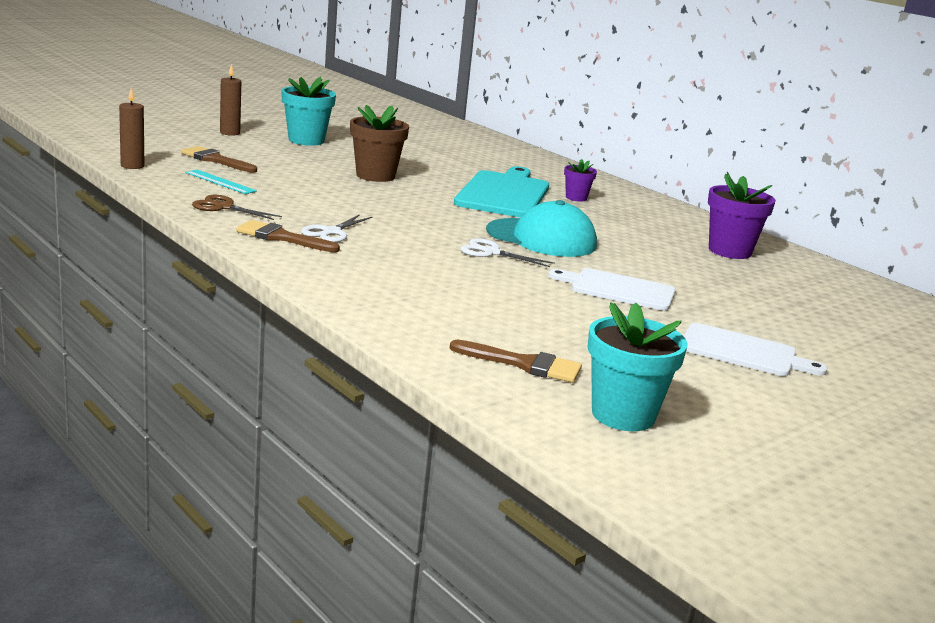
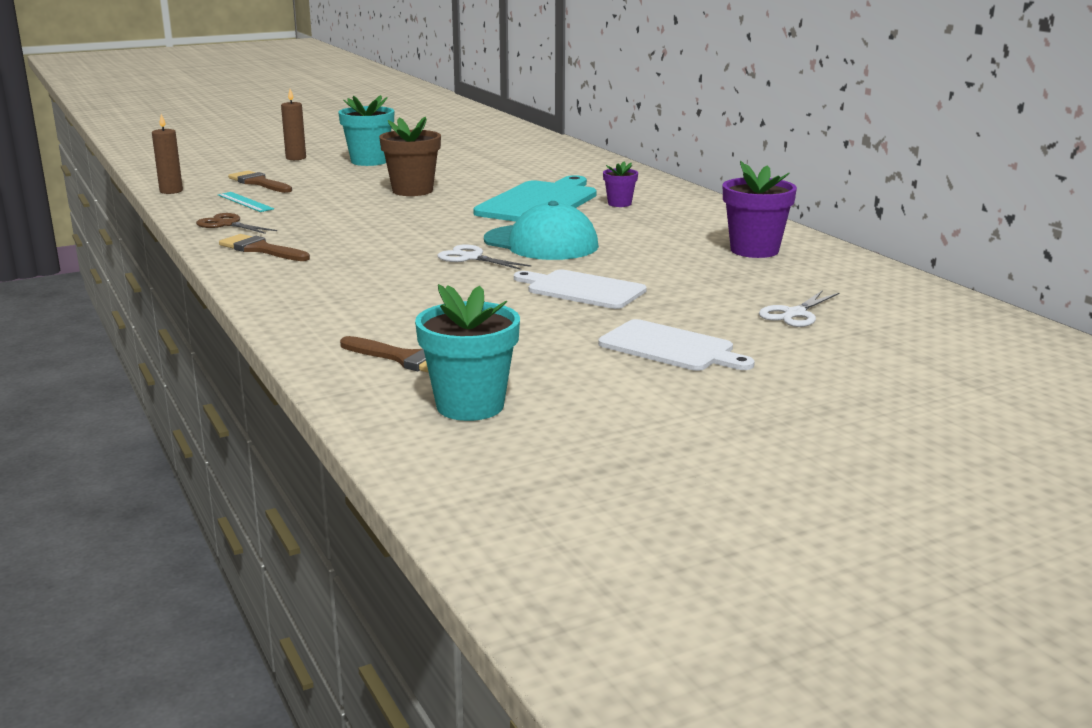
camera: 15 degrees right, 0 degrees up
white scissors [301,214,372,243] -> white scissors moved to [759,290,839,327]

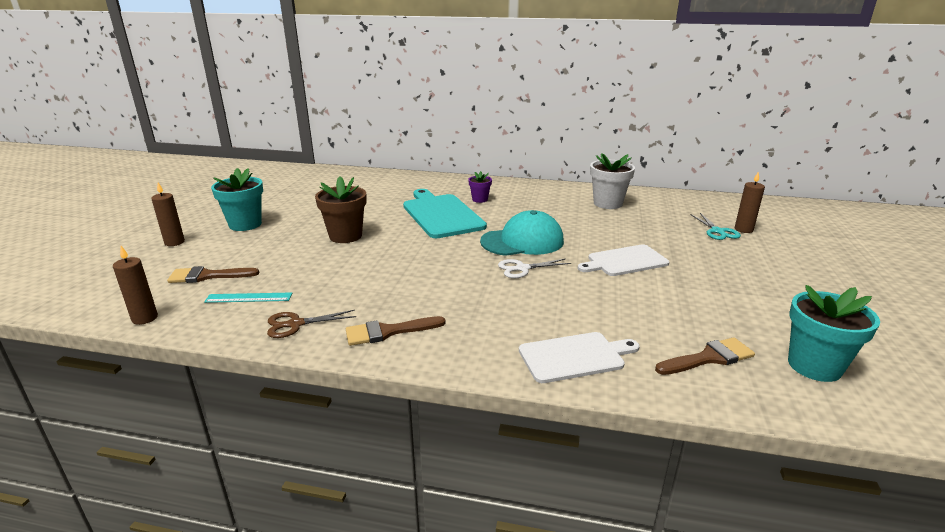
camera: 50 degrees left, 5 degrees up
white cutting board [598,319,755,371] -> white cutting board moved to [519,332,640,383]
purple flower pot [723,161,797,258] -> white flower pot [590,153,635,209]
white scissors [759,290,839,327] -> turquoise scissors [690,213,741,240]
none -> brown candle [735,171,765,233]

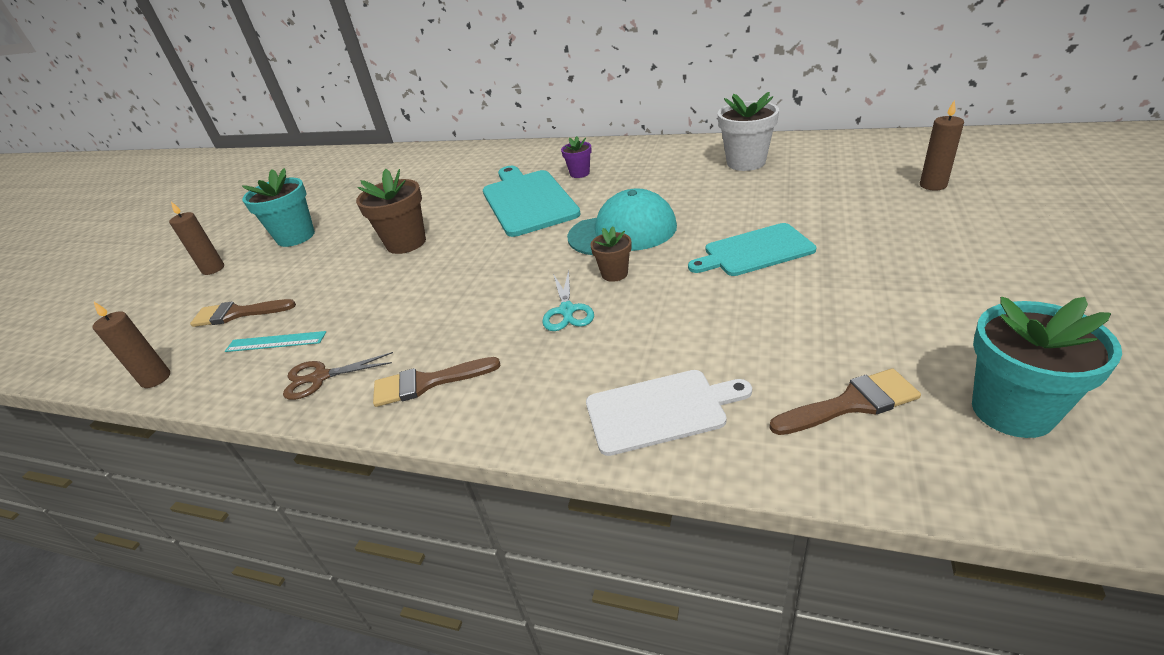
camera: 10 degrees right, 10 degrees up
white scissors [498,258,571,278] -> brown flower pot [590,226,632,282]
white cutting board [578,244,669,276] -> turquoise cutting board [688,223,816,276]
turquoise scissors [690,213,741,240] -> turquoise scissors moved to [542,270,594,331]

